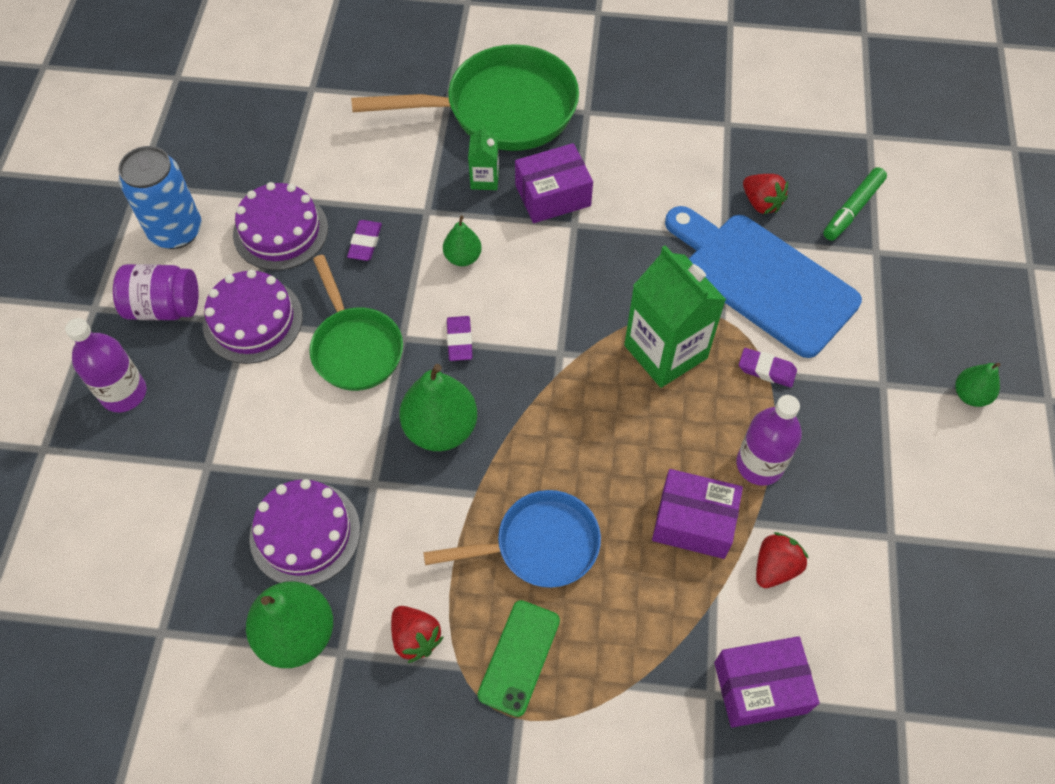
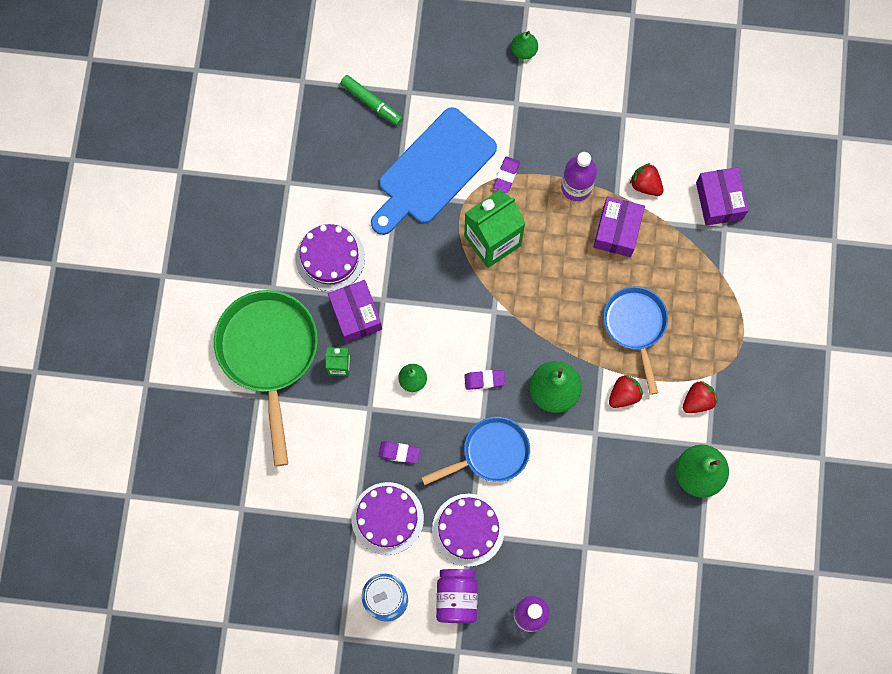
camera: 90 degrees left, 15 degrees up
purple cake [249,479,360,586] -> purple cake moved to [295,224,365,291]
green pan [310,255,403,391] -> blue pan [421,417,530,485]
green phone [477,600,560,717] -> none
red strawberry [743,174,788,215] -> red strawberry moved to [609,375,643,408]

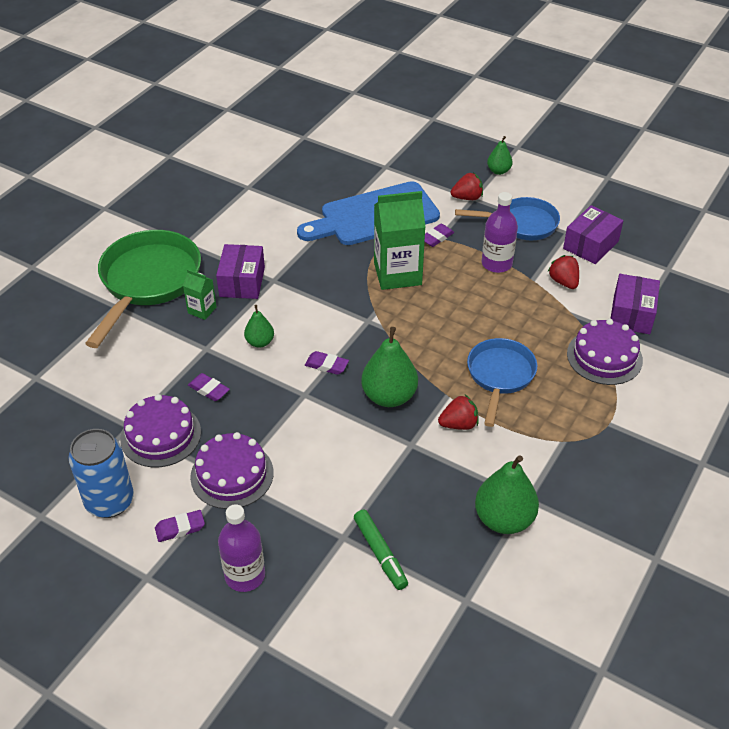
camera: 25 degrees right, 30 degrees down
purple cake [295,224,365,291] -> purple cake moved to [567,319,643,385]
green marker [340,75,403,126] -> green marker moved to [354,510,408,590]
blue pan [421,417,530,485] -> blue pan moved to [455,197,560,240]
purple jar [436,569,478,623] -> purple eraser [155,510,205,542]
purple box [593,196,645,257] -> purple box moved to [563,205,623,264]
red strawberry [683,381,718,413] -> red strawberry moved to [451,173,483,200]

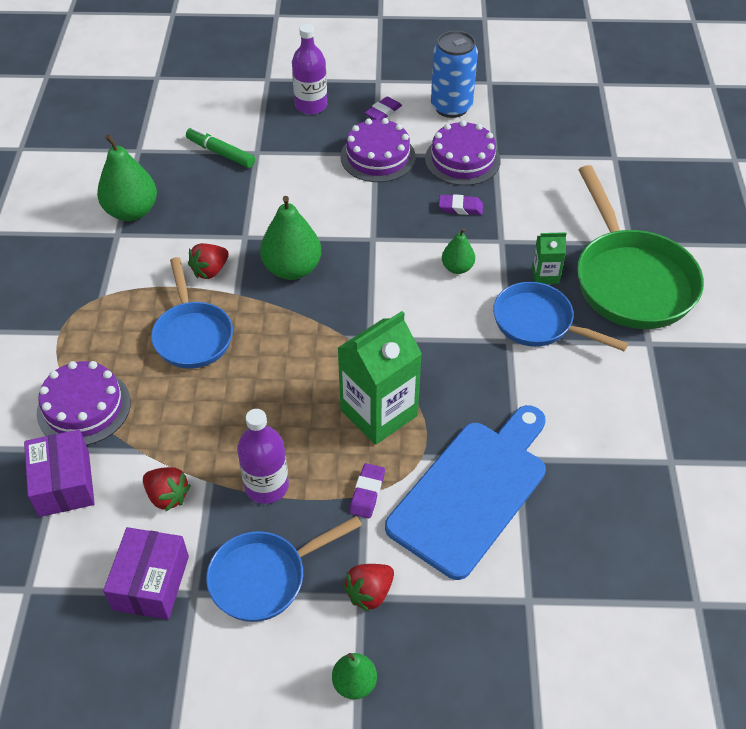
camera: 150 degrees right, 5 degrees up
purple box [216,244,265,299] -> blue pan [493,282,628,351]
purple eraser [305,351,349,375] -> none

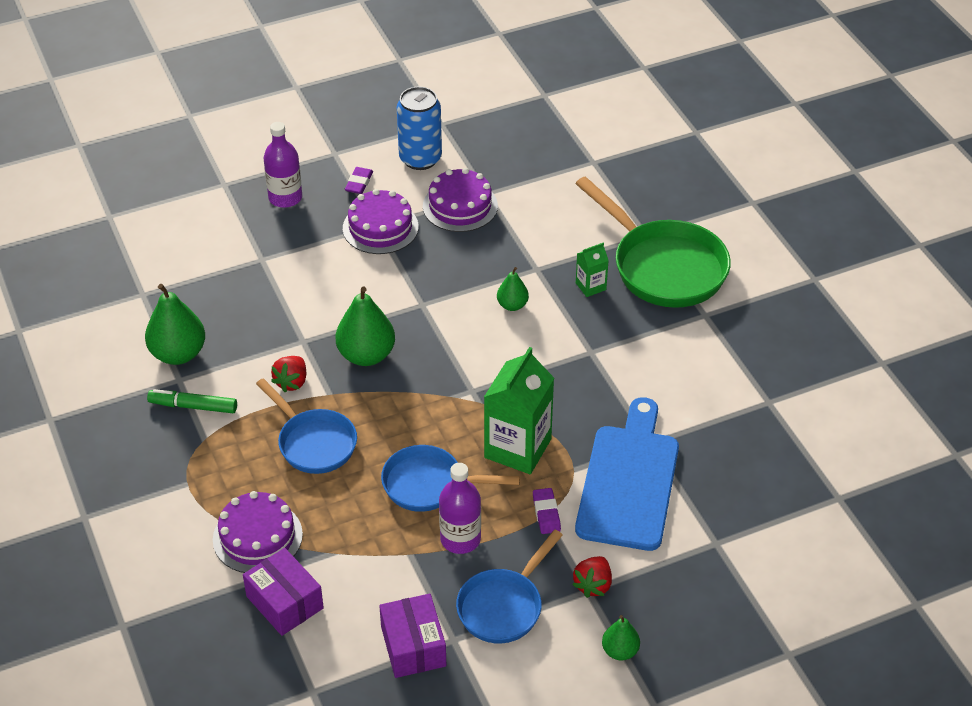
camera: 25 degrees left, 5 degrees down
red strawberry [143,467,191,512] -> none
green marker [186,127,255,168] -> green marker moved to [147,389,237,413]
purple eraser [439,194,483,215] -> none
blue pan [493,282,628,351] -> blue pan moved to [381,445,520,512]

